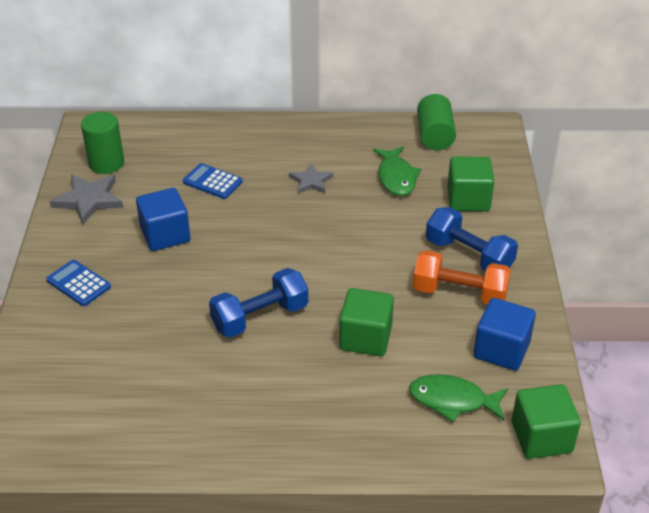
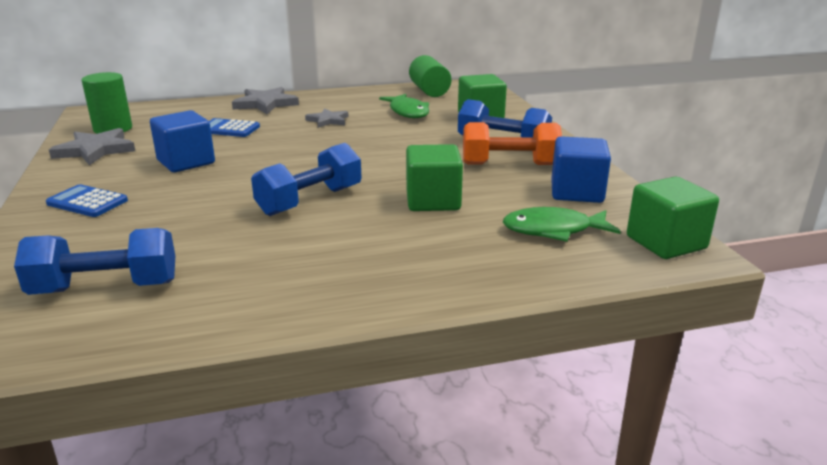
camera: 15 degrees left, 15 degrees down
none -> blue dumbbell [14,228,175,295]
none -> grey star [232,87,299,114]

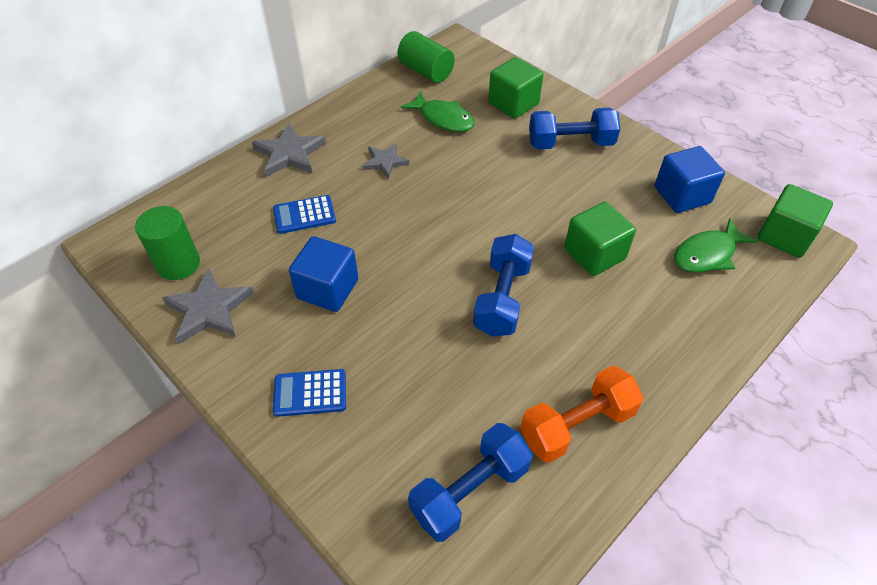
camera: 30 degrees left, 25 degrees up
orange dumbbell [463,122,562,165] -> orange dumbbell moved to [520,366,643,463]

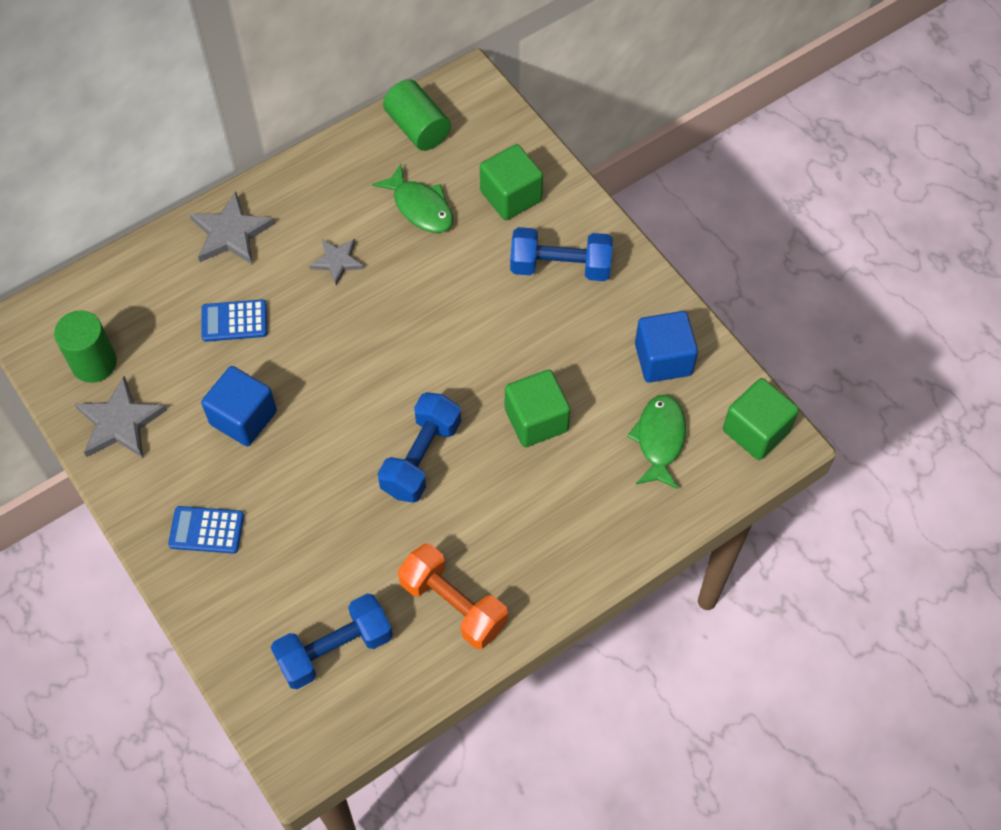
camera: 10 degrees right, 10 degrees up
orange dumbbell [520,366,643,463] -> orange dumbbell turned 60 degrees clockwise [398,544,508,649]
green fish [674,218,758,273] -> green fish turned 120 degrees clockwise [627,395,686,489]

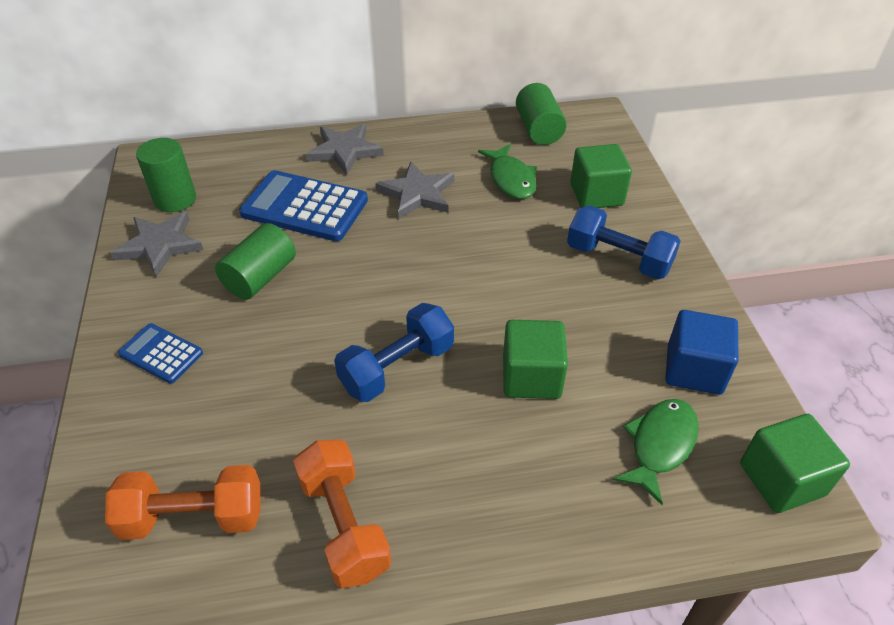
camera: 25 degrees right, 15 degrees down
blue calculator [201,299,267,342] -> blue calculator [239,170,368,241], size x1.83
blue cube [201,366,277,446] -> green cylinder [215,223,296,300]
blue dumbbell [271,594,393,689] -> orange dumbbell [105,465,261,540]
grey star [309,239,364,285] -> grey star [375,161,454,219], size x1.58

